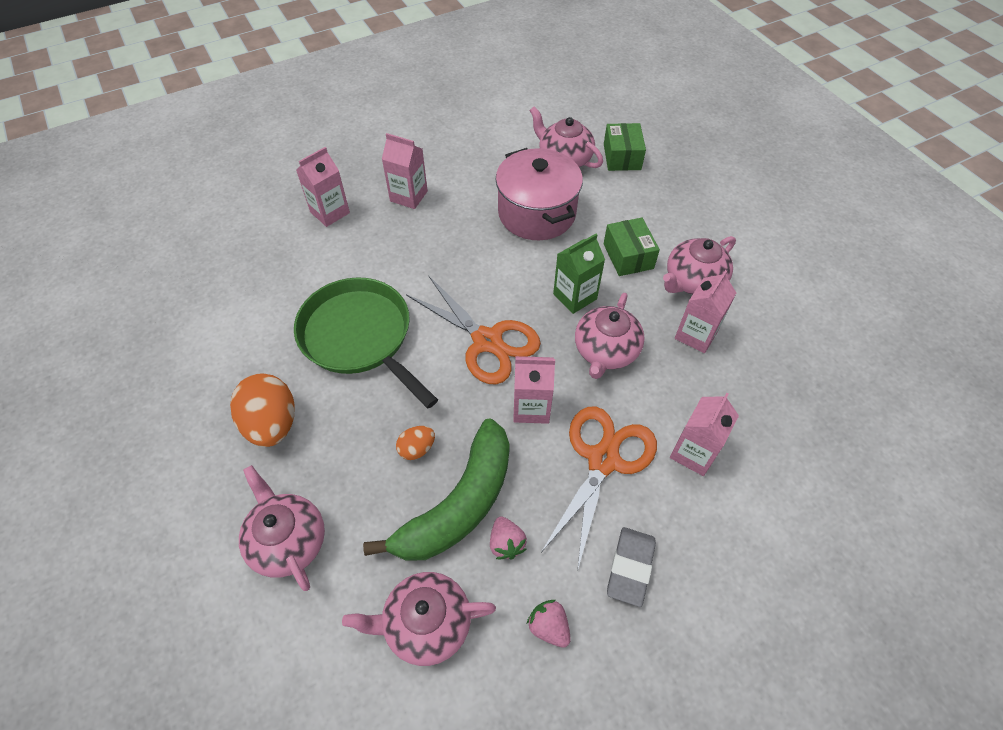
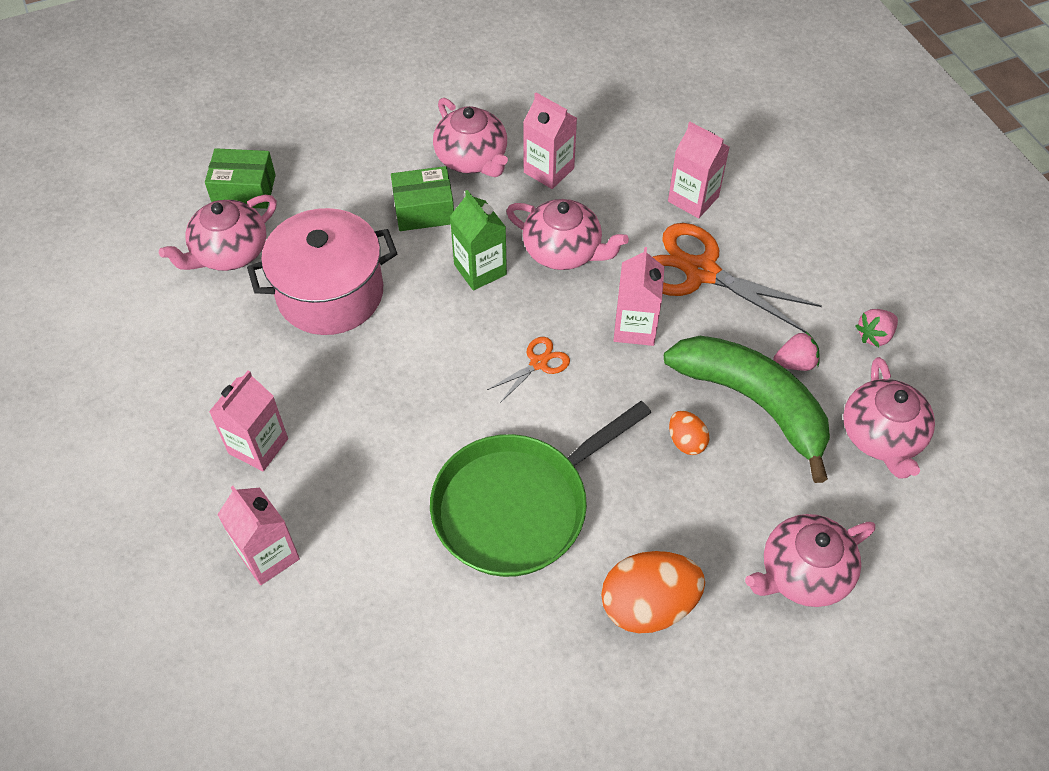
camera: 85 degrees left, 0 degrees up
orange scissors [406,275,541,384] -> orange scissors [487,337,570,403], size x0.47
grey eraser [607,527,656,607] -> none

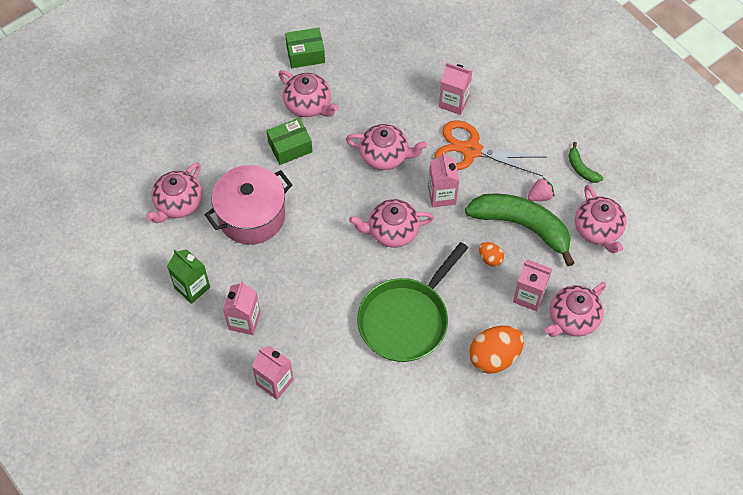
camera: 15 degrees left, 5 degrees up
green box [205,148,276,209] -> green box moved to [285,27,325,68]
green carton [450,190,507,290] -> green carton moved to [167,249,210,304]
orange scissors [487,337,570,403] -> pink teapot [349,199,434,247]
pink carton [523,92,577,189] -> pink carton moved to [513,259,552,311]
pink strawberry [855,309,898,347] -> green banana [568,142,603,183]

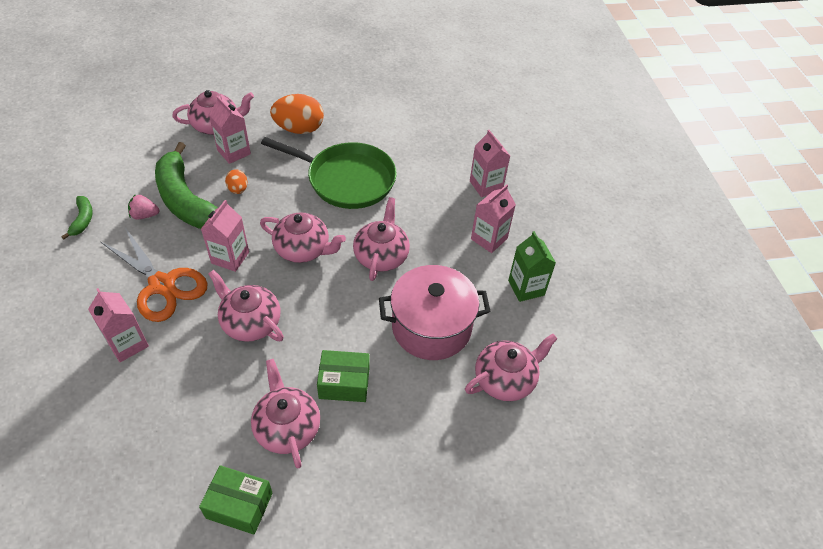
camera: 155 degrees left, 10 degrees down
green pan [357,242,468,362] -> green pan turned 45 degrees clockwise [261,137,397,209]
pink teapot [575,185,627,253] -> pink teapot moved to [353,197,410,281]

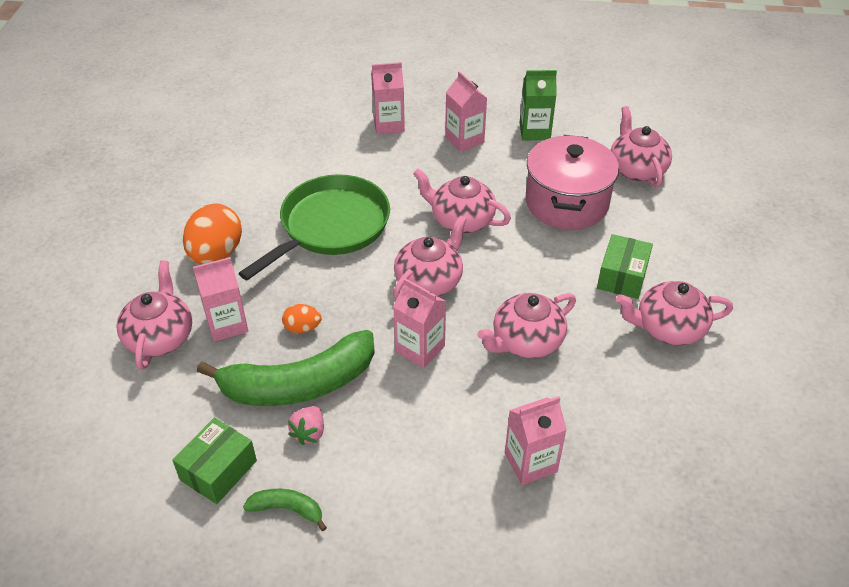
camera: 70 degrees left, 5 degrees down
orange scissors [101,228,208,322] -> none
green box [199,465,273,535] -> green box moved to [172,418,257,504]

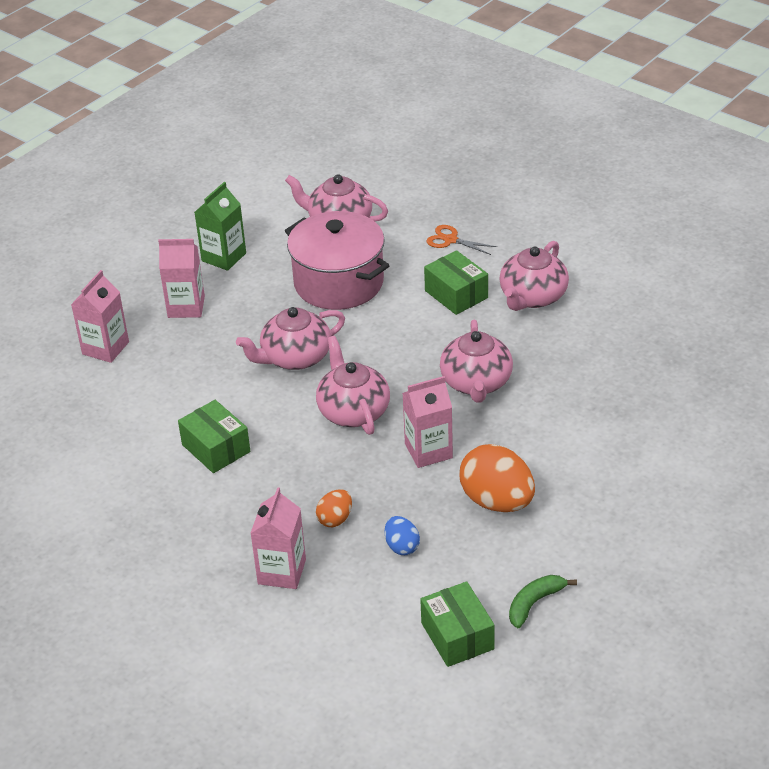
camera: 55 degrees left, 5 degrees down
pink teapot [116,260,192,370] -> none
orange egg [183,203,242,264] -> orange egg moved to [459,444,535,512]
green banana [197,330,375,406] -> blue egg [385,516,420,555]
green pan [238,174,390,280] -> green box [178,400,250,473]
pink strawberry [288,406,324,445] -> none
pink carton [505,396,567,485] -> none
none -> orange scissors [427,225,497,255]

